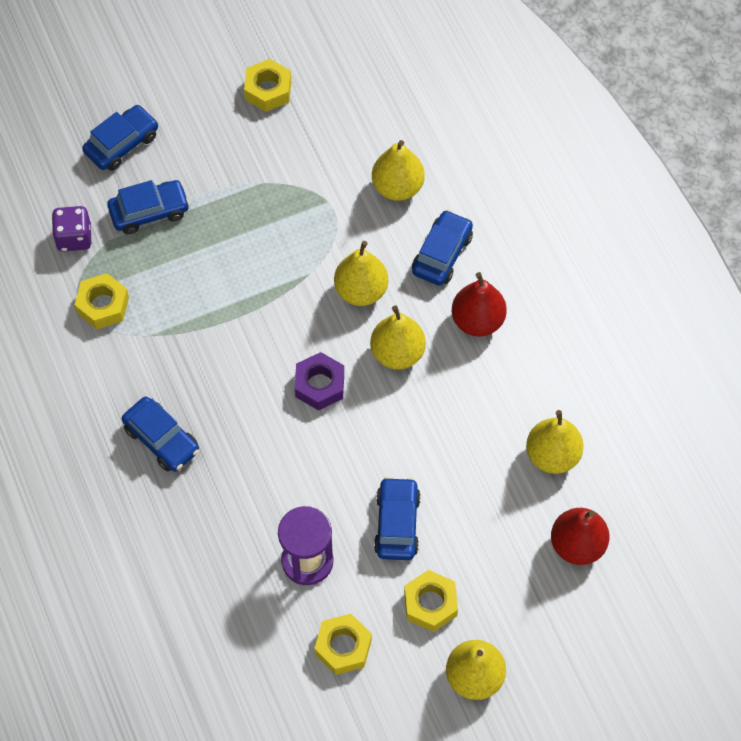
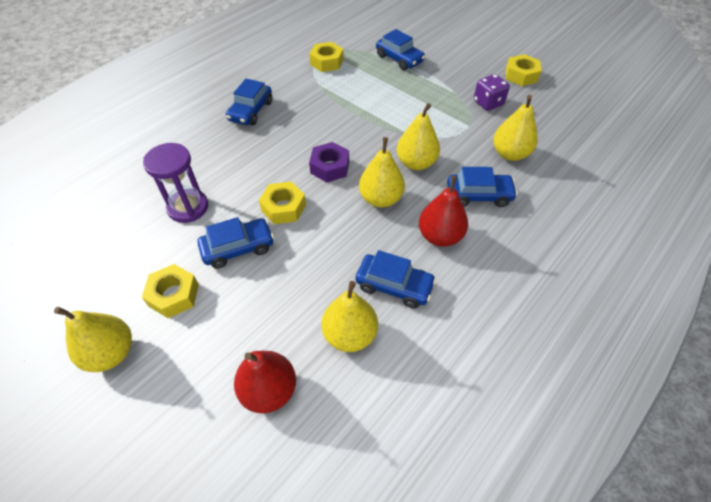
camera: 65 degrees right, 10 degrees down
purple dice [52,206,91,251] -> purple dice moved to [474,74,510,111]
blue car [82,105,158,171] -> blue car moved to [356,250,436,308]
yellow nut [314,614,372,675] -> yellow nut moved to [259,181,306,224]

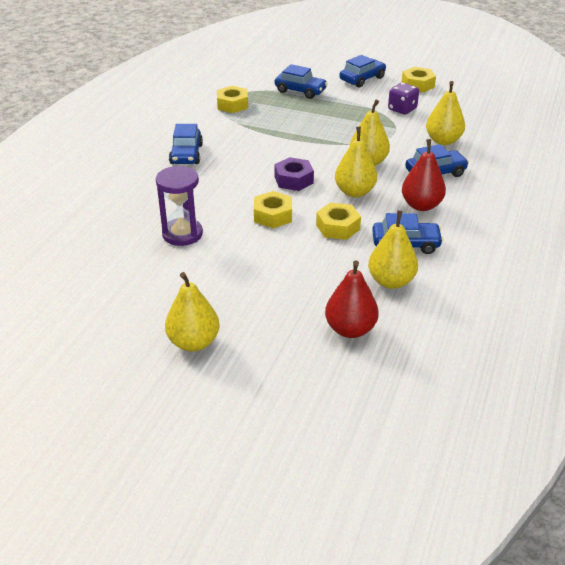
camera: 20 degrees left, 15 degrees down
yellow nut [142,264,199,318] -> yellow nut moved to [316,203,361,240]
blue car [197,217,274,269] -> blue car moved to [340,55,386,87]

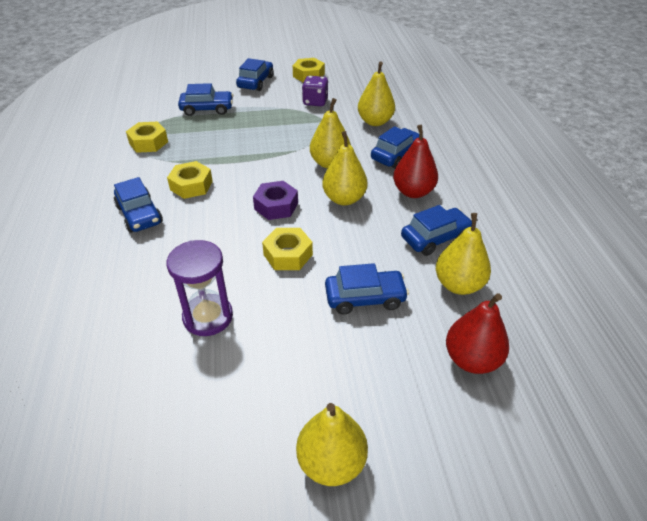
camera: 30 degrees left, 5 degrees up
yellow nut [316,203,361,240] -> yellow nut moved to [167,161,213,199]
none -> blue car [325,263,409,315]

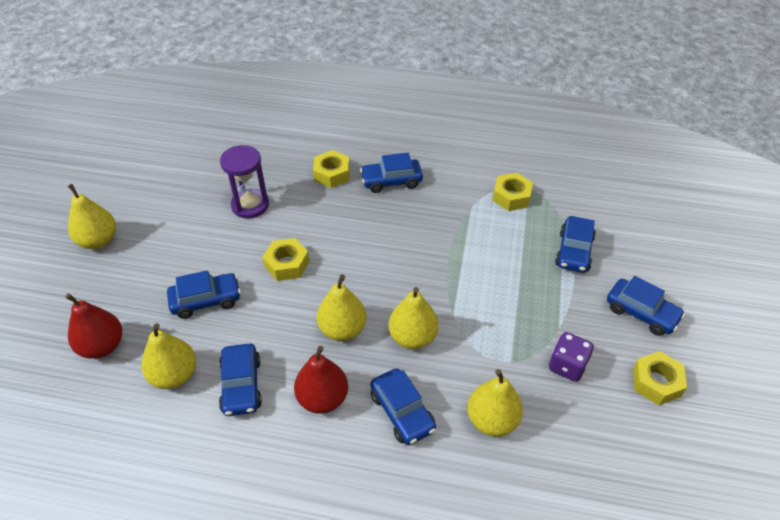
camera: 110 degrees right, 5 degrees up
yellow nut [167,161,213,199] -> yellow nut moved to [313,150,350,188]
purple nut [253,181,298,220] -> none
blue car [325,263,409,315] -> blue car turned 120 degrees counterclockwise [167,270,241,319]

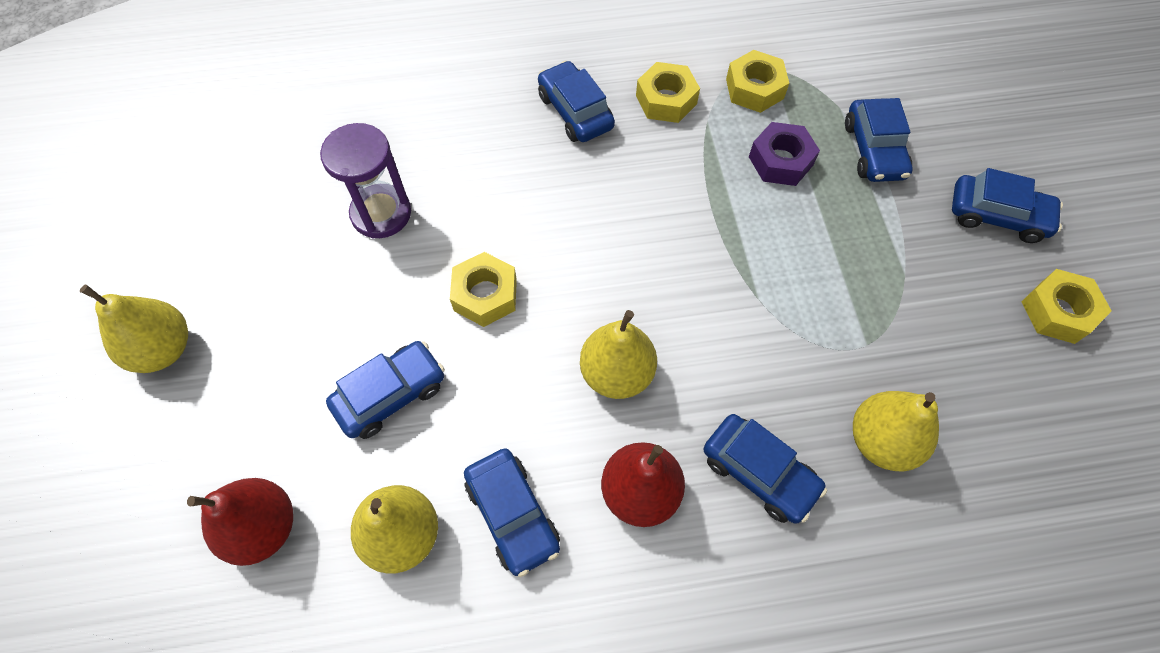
camera: 20 degrees left, 15 degrees up
yellow nut [313,150,350,188] -> yellow nut moved to [636,62,700,123]
blue car [360,153,423,193] -> blue car turned 90 degrees clockwise [538,61,615,142]
yellow pear [388,287,439,349] -> none
purple dice [549,332,594,382] -> none
none -> purple nut [749,122,820,186]

